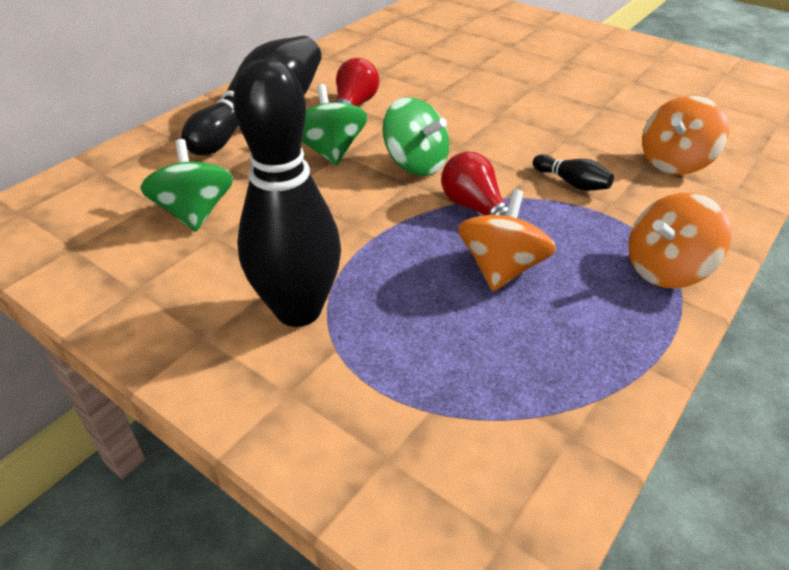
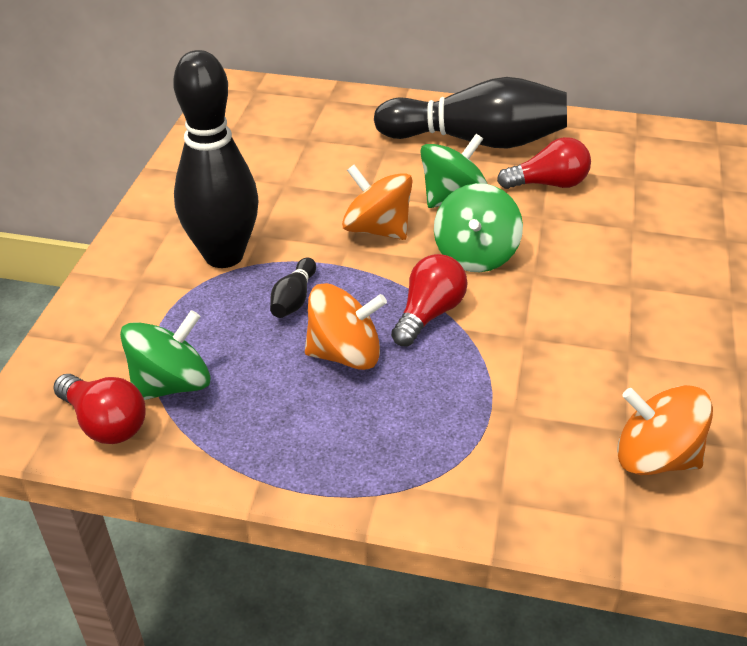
camera: 65 degrees right, 0 degrees up
green spinning top [140,139,233,232] -> green spinning top moved to [120,310,211,400]
black bowling pin [533,154,614,191] -> black bowling pin moved to [270,258,316,318]
orange spinning top [629,193,731,288] -> orange spinning top moved to [342,165,413,240]
none -> red light bulb [53,374,146,444]

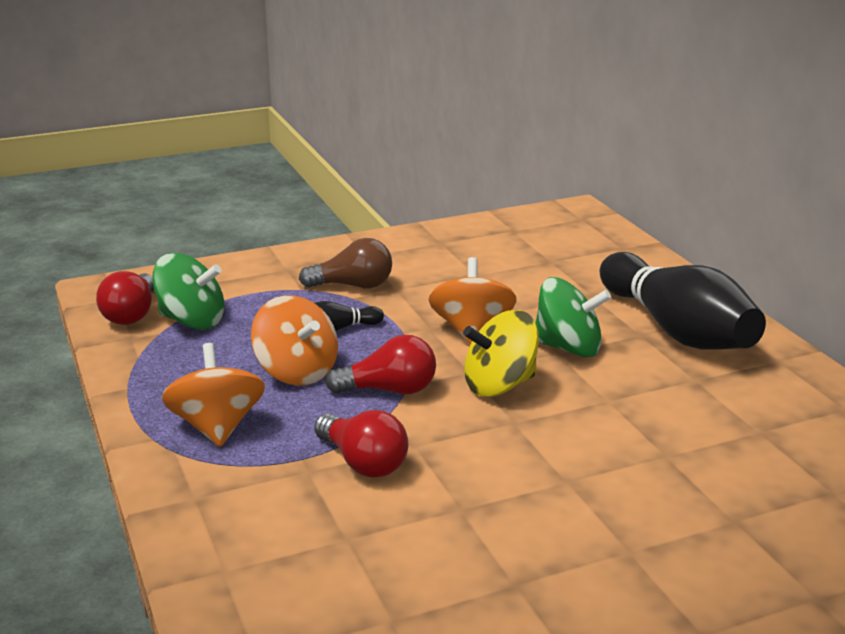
camera: 55 degrees right, 15 degrees down
black bowling pin [173,50,258,268] -> brown light bulb [299,238,392,288]
green spinning top [434,183,523,272] -> yellow spinning top [463,310,539,397]
red light bulb [497,137,591,189] -> red light bulb moved to [314,410,408,478]
orange spinning top [617,385,713,475] -> orange spinning top moved to [162,343,265,447]

